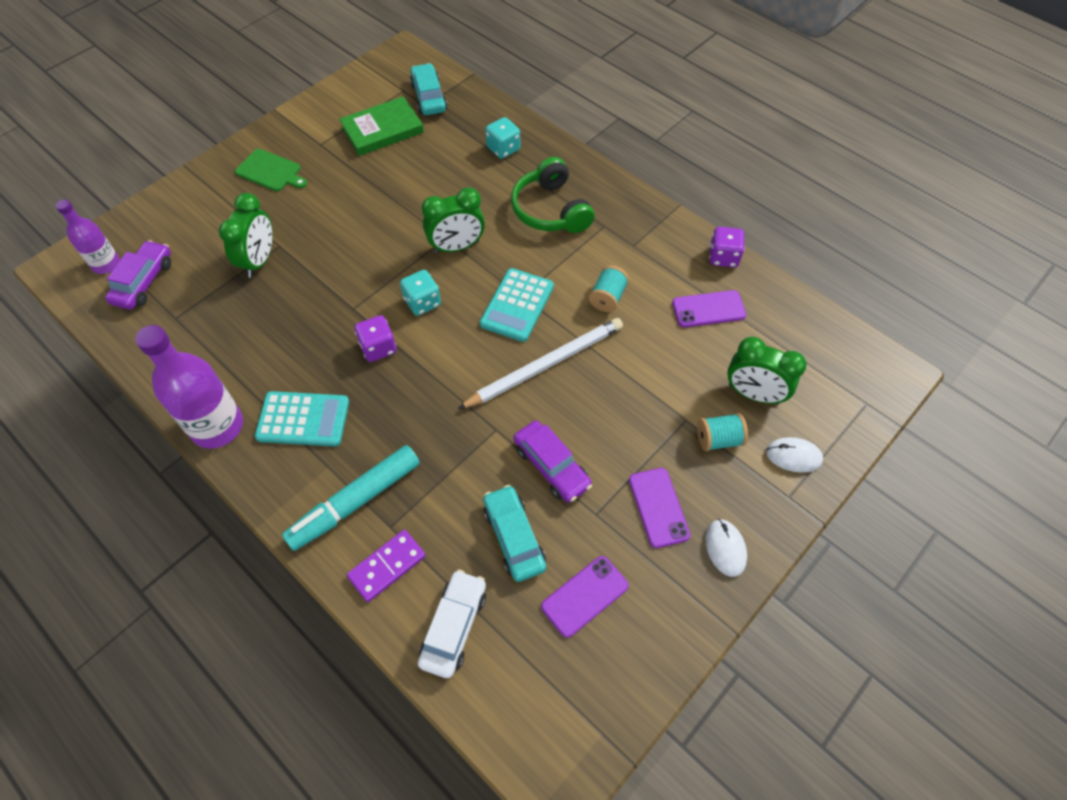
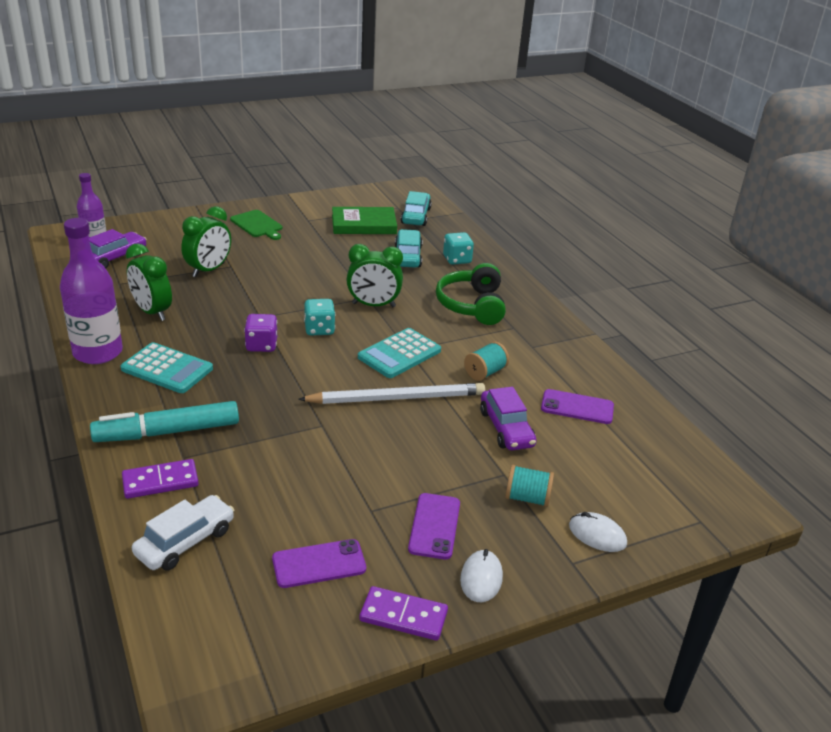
camera: 20 degrees right, 25 degrees down
turquoise car [483,485,546,582] -> turquoise car moved to [395,229,423,268]
purple car [514,420,592,503] -> purple car moved to [480,387,537,450]
purple dice [709,227,745,267] -> none
green clock [727,337,807,405] -> green clock moved to [126,243,172,321]
none -> purple domino [360,586,448,641]

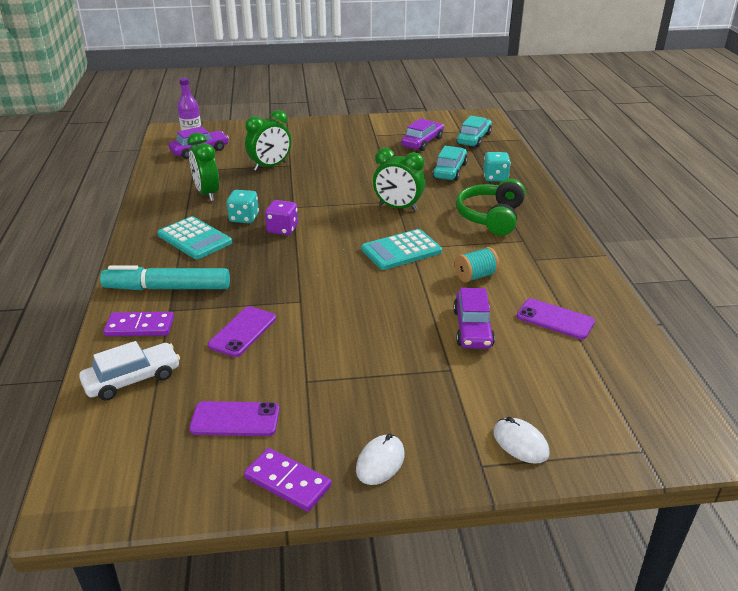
camera: 20 degrees right, 0 degrees up
purple bottle [60,218,123,364] -> none
green cutting board [230,210,282,240] -> none
white pencil [298,383,485,404] -> none
turquoise dice [304,299,335,335] -> turquoise dice moved to [226,190,259,223]
green book [332,207,397,234] -> purple car [401,118,444,151]
purple phone [408,493,460,559] -> purple phone moved to [208,306,276,357]
turquoise spool [505,465,554,507] -> none

